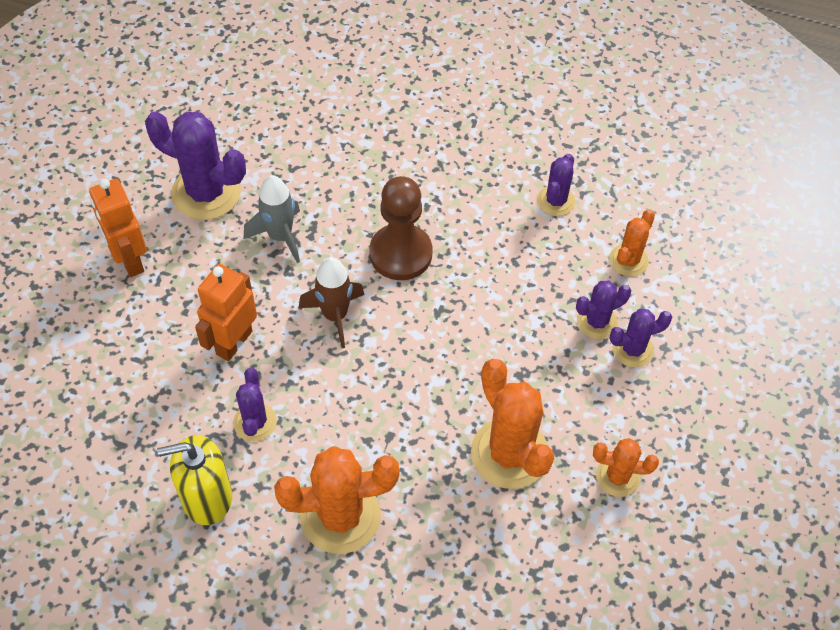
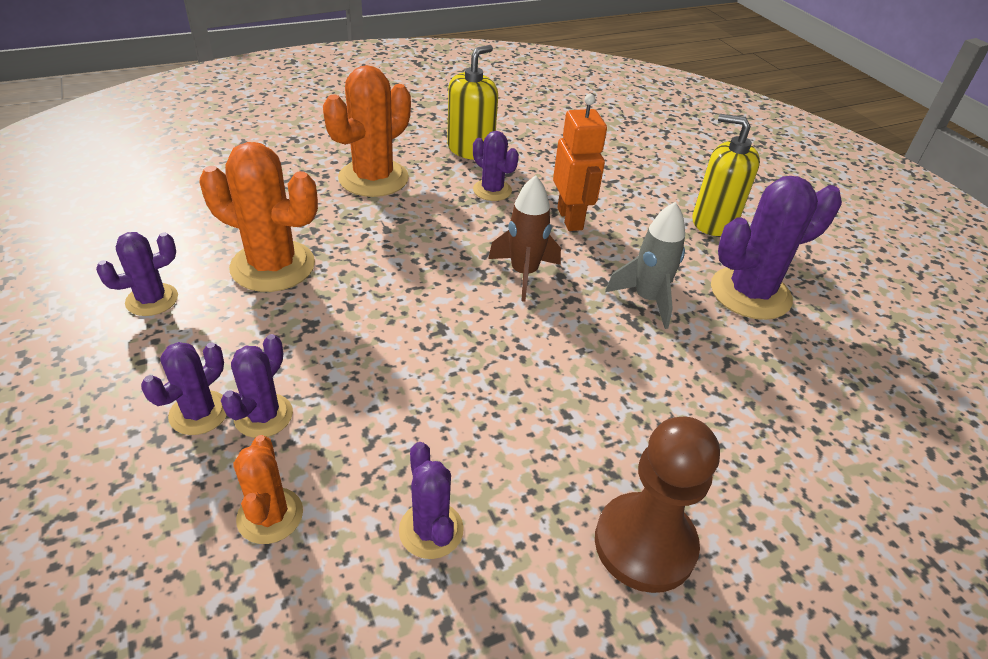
camera: 135 degrees right, 15 degrees down
orange robot [89,179,147,277] -> yellow soap dispenser [692,114,760,236]
brown pawn [369,176,432,280] -> brown pawn moved to [595,417,720,593]
orange cactus [593,438,659,497] -> purple cactus [96,232,178,316]

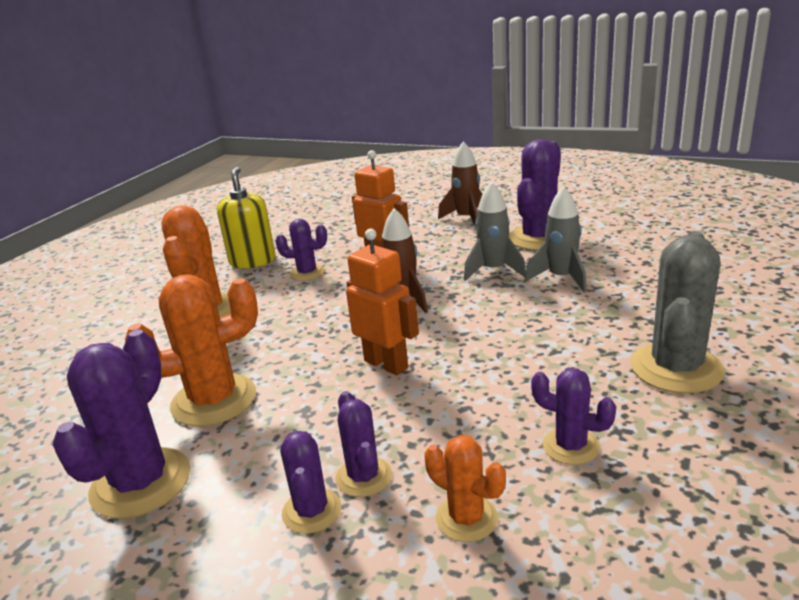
camera: 35 degrees left, 15 degrees down
purple cactus [96,232,178,316] -> purple cactus [52,330,191,519], size x1.79
brown pawn [595,417,720,593] -> grey cactus [631,231,725,394]
yellow soap dispenser [692,114,760,236] -> brown rocket [438,141,482,225]
none -> orange robot [346,229,419,375]
none -> grey rocket [525,186,587,293]

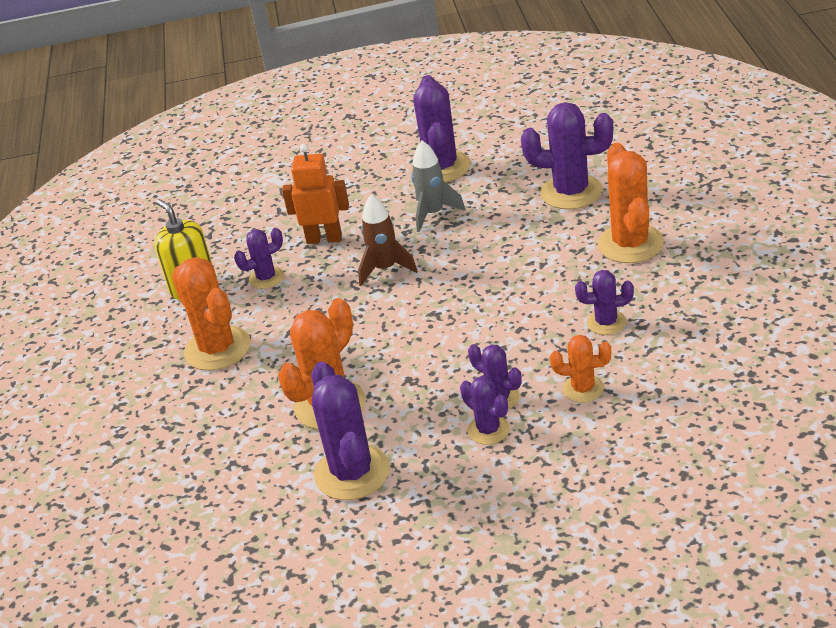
camera: 30 degrees left, 10 degrees up
orange robot [346,229,419,375] -> none
brown rocket [438,141,482,225] -> none
grey rocket [525,186,587,293] -> none
grey cactus [631,231,725,394] -> orange cactus [597,143,664,263]
none -> purple cactus [521,102,613,209]

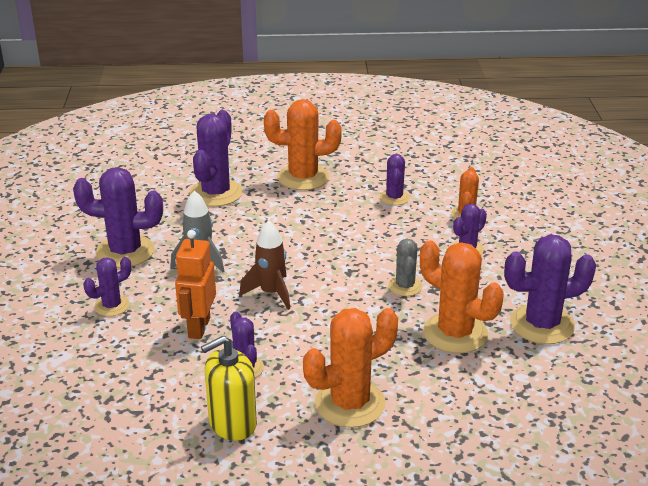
camera: 90 degrees left, 5 degrees down
purple cactus [460,376,510,445] -> purple cactus moved to [83,257,131,316]
none -> grey cactus [388,239,422,296]

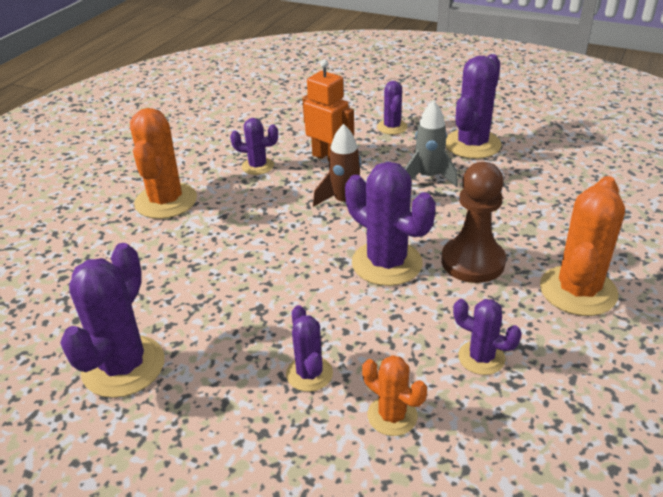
camera: 120 degrees right, 5 degrees up
purple cactus [189,110,243,207] -> purple cactus moved to [345,162,436,286]
yellow soap dispenser [201,336,257,441] -> none
grey cactus [388,239,422,296] -> none
orange cactus [420,240,504,353] -> none
none -> brown pawn [441,162,506,283]

